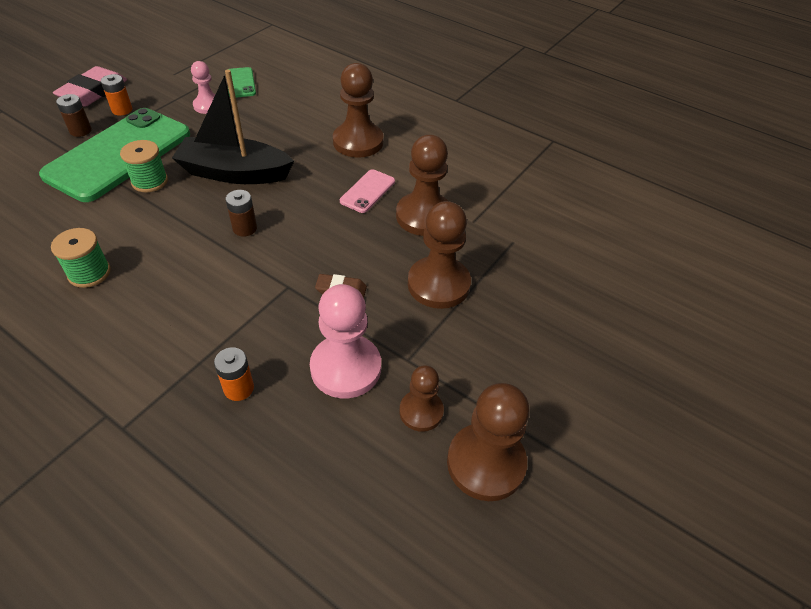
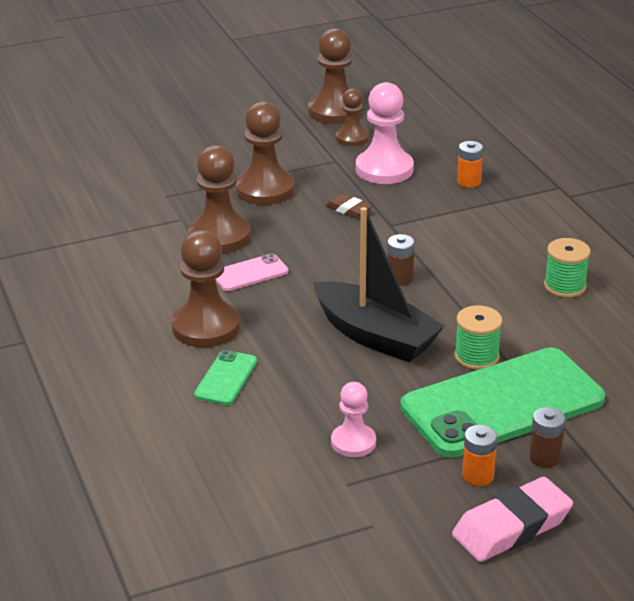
camera: 145 degrees left, 15 degrees down
green phone [228,67,256,98] -> green phone moved to [194,350,257,405]

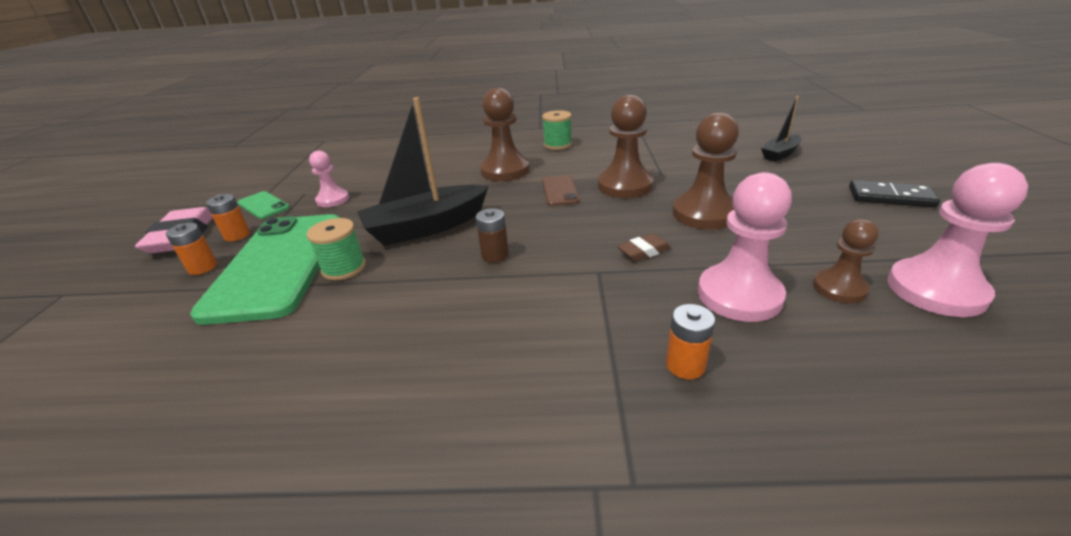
camera: 115 degrees right, 0 degrees up
green phone [194,350,257,405] -> green phone moved to [237,191,290,219]
pink phone [216,253,288,291] -> brown phone [542,175,579,206]
brown pawn [308,28,362,124] -> pink pawn [887,163,1028,317]
brown battery [529,407,565,468] -> orange battery [166,223,217,275]
green spool [544,238,591,298] -> green spool moved to [542,110,572,150]
none -> black boat [761,96,801,162]
none -> black domino [849,180,940,208]

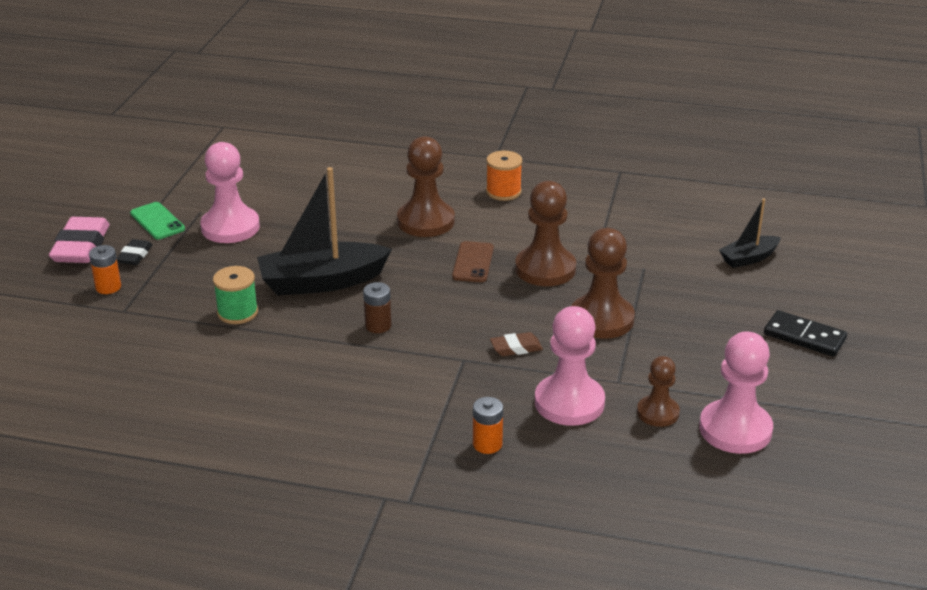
camera: 10 degrees right, 0 degrees up
green phone [190,214,340,325] -> none
orange battery [206,194,250,241] -> black eraser [117,239,153,265]
pink pawn [309,151,349,207] -> pink pawn [200,142,260,243], size x1.68
green spool [542,110,572,150] -> orange spool [486,151,522,201]

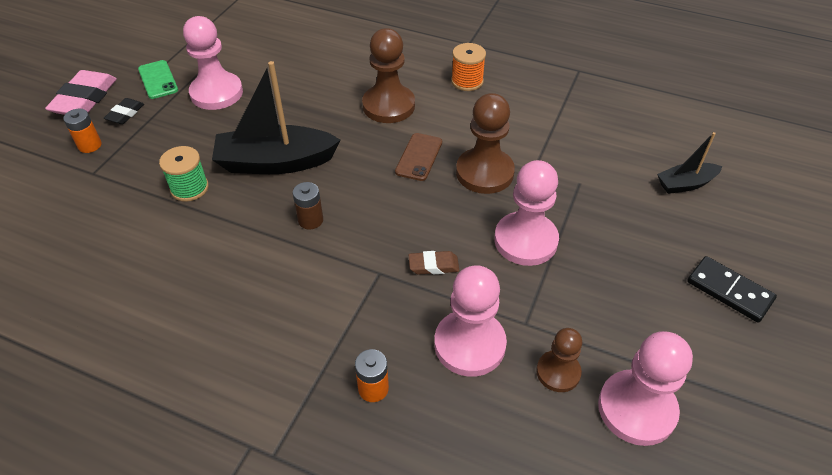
camera: 10 degrees right, 15 degrees up
brown pawn [571,228,635,339] -> pink pawn [494,160,559,266]

